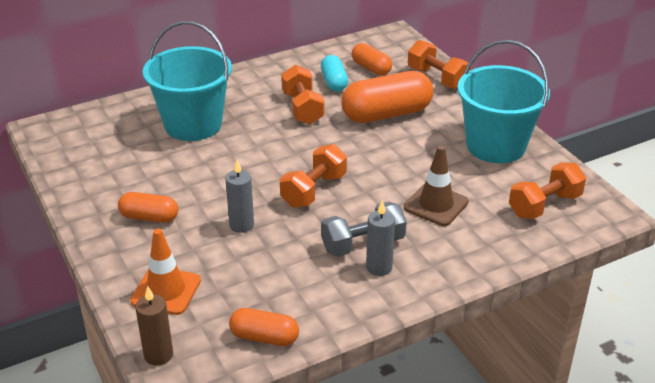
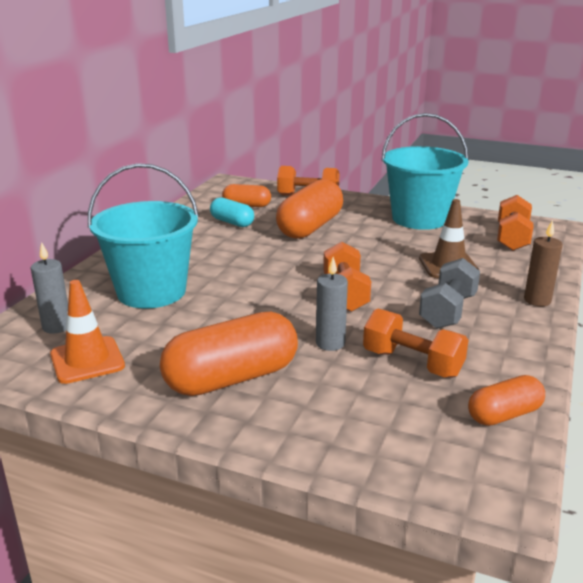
camera: 40 degrees left, 10 degrees down
orange capsule [118,192,178,223] -> orange capsule [160,312,298,396], size x1.80
orange traffic cone [130,229,201,315] -> orange traffic cone moved to [50,280,125,384]
brown candle [135,286,173,366] -> brown candle moved to [524,220,563,306]
orange dumbbell [281,65,324,124] -> orange dumbbell moved to [363,309,469,378]
grey candle [366,200,395,276] -> grey candle moved to [31,242,68,334]

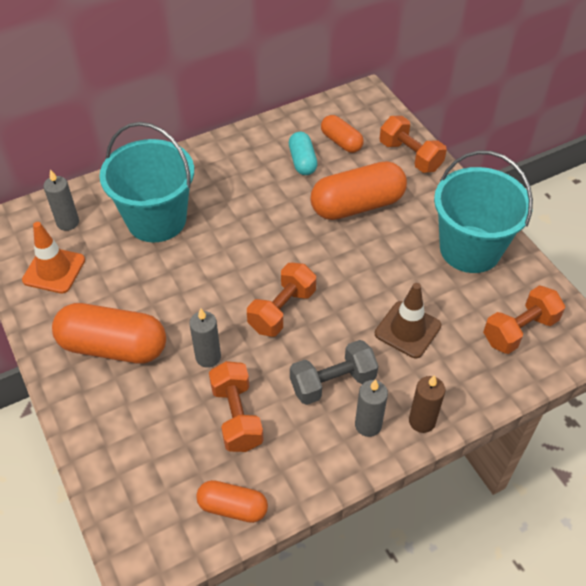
camera: 40 degrees right, 25 degrees up
none -> grey candle [355,379,388,437]

